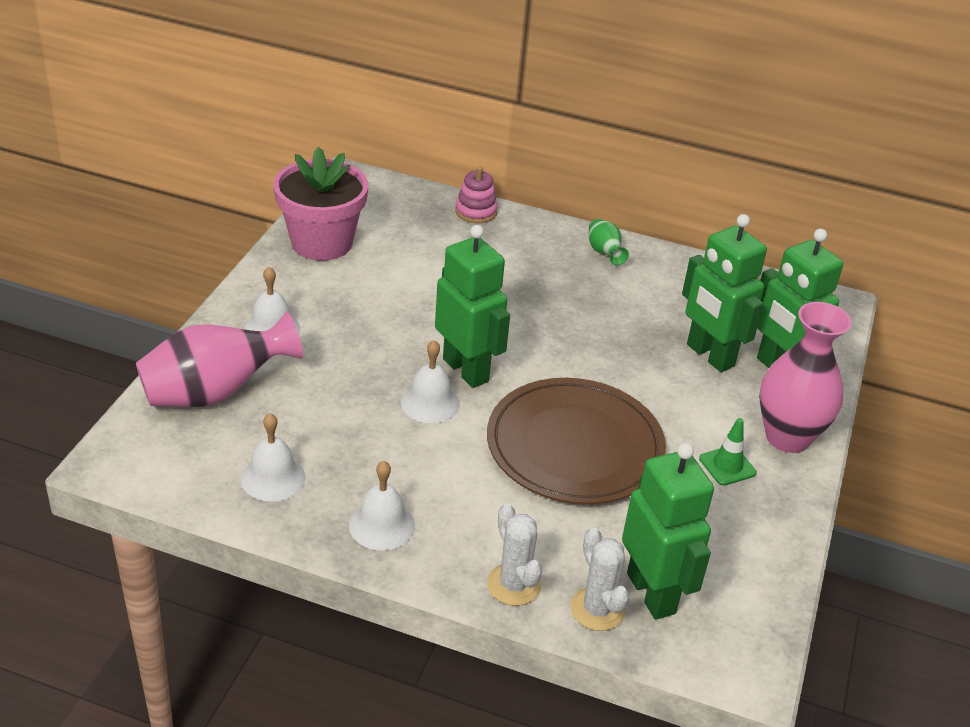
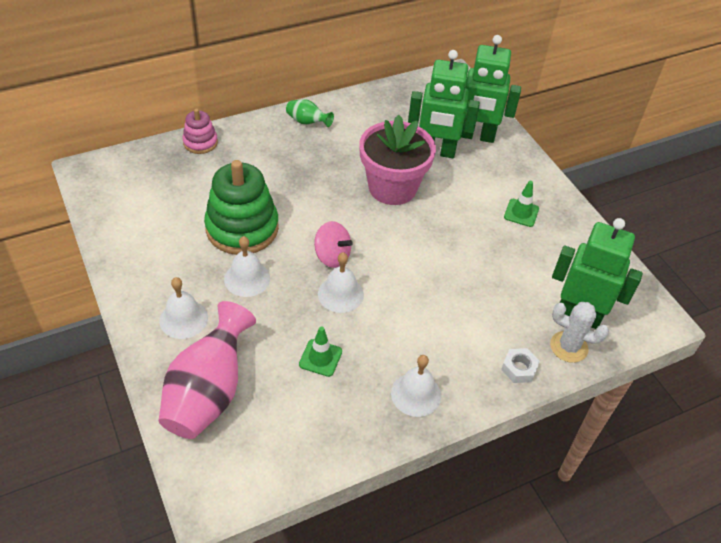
camera: 45 degrees left, 10 degrees up
white bell [241,413,306,502] -> white bell moved to [224,236,270,297]
pink flower pot [274,147,368,261] -> pink flower pot moved to [359,115,436,205]
green robot [435,225,510,388] -> pink spinning top [314,221,353,268]
brown plate [487,378,666,504] -> none
white cactus [487,504,542,606] -> white nut [501,348,540,383]
pink vase [759,302,852,453] -> none
none -> green stacking toy [204,160,279,255]
none -> green traffic cone [299,326,342,377]

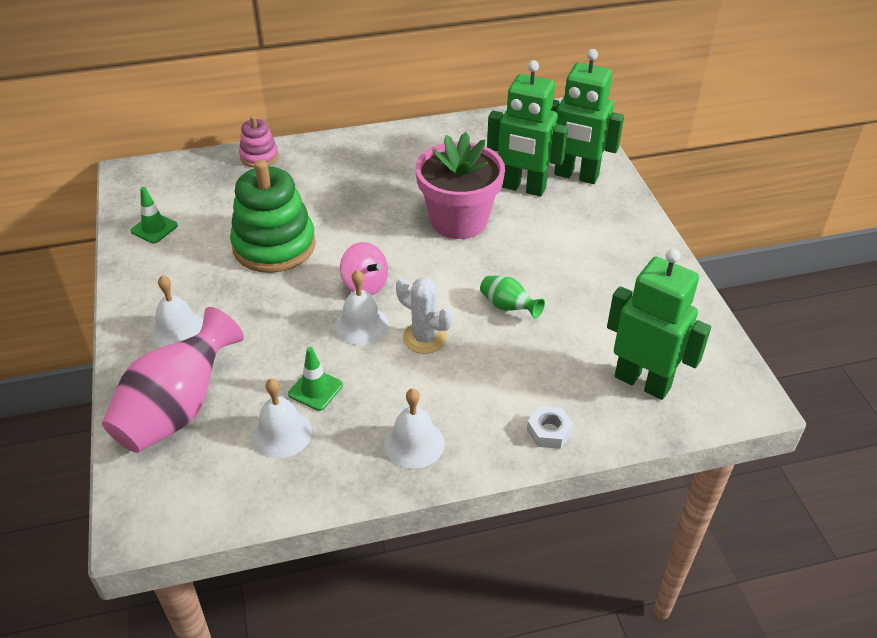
camera: 15 degrees right, 5 degrees down
white bell [224,236,270,297] -> white bell moved to [251,379,312,458]
green vase [286,99,334,127] -> green vase moved to [480,276,545,319]
green traffic cone [504,181,539,227] -> green traffic cone moved to [130,187,178,243]
white cactus [550,302,609,363] -> white cactus moved to [396,277,453,354]

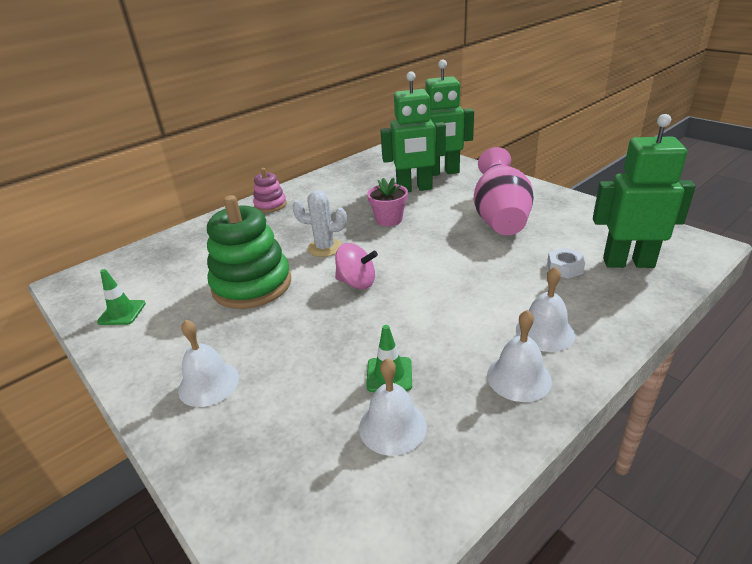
camera: 25 degrees left, 10 degrees down
pink vase [102,307,244,453] -> pink vase moved to [474,147,534,235]
pink stacking toy [239,116,279,168] -> pink stacking toy moved to [253,168,287,213]
white bell [335,270,389,345] -> white bell moved to [516,267,575,352]
white cactus [396,277,453,354] -> white cactus moved to [292,190,347,257]
pink flower pot [415,132,505,239] -> pink flower pot [367,178,408,227], size x0.55
green vase [480,276,545,319] -> none
white nut [527,406,574,449] -> white nut moved to [547,248,585,279]

